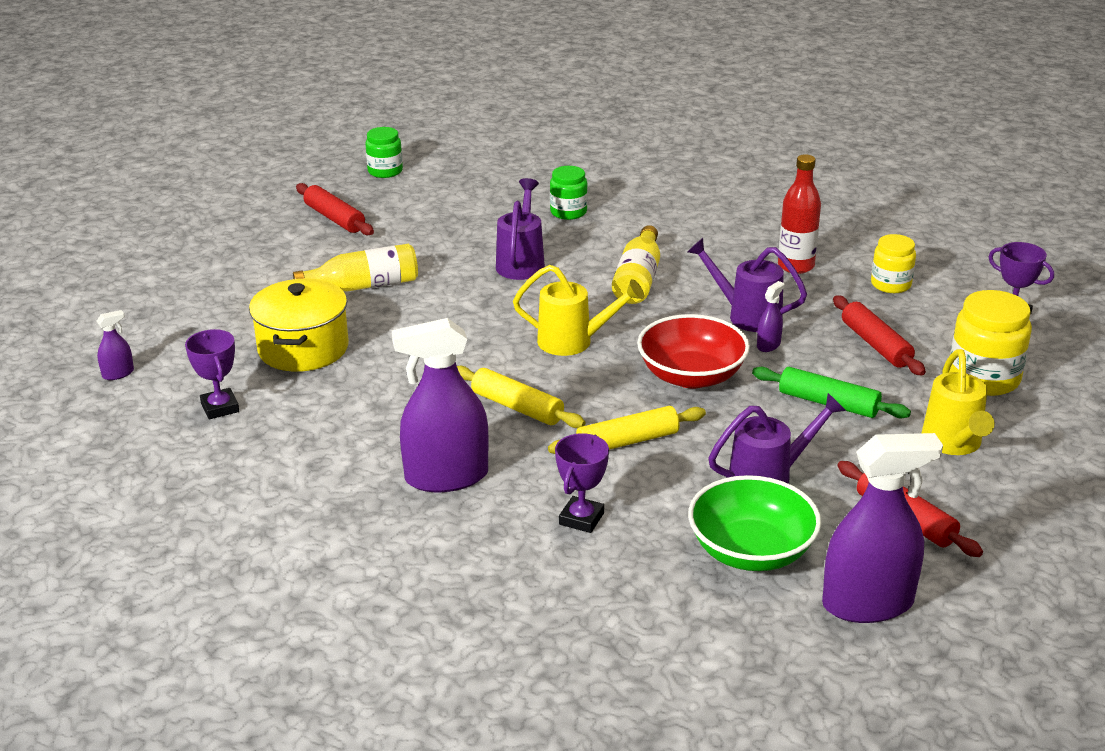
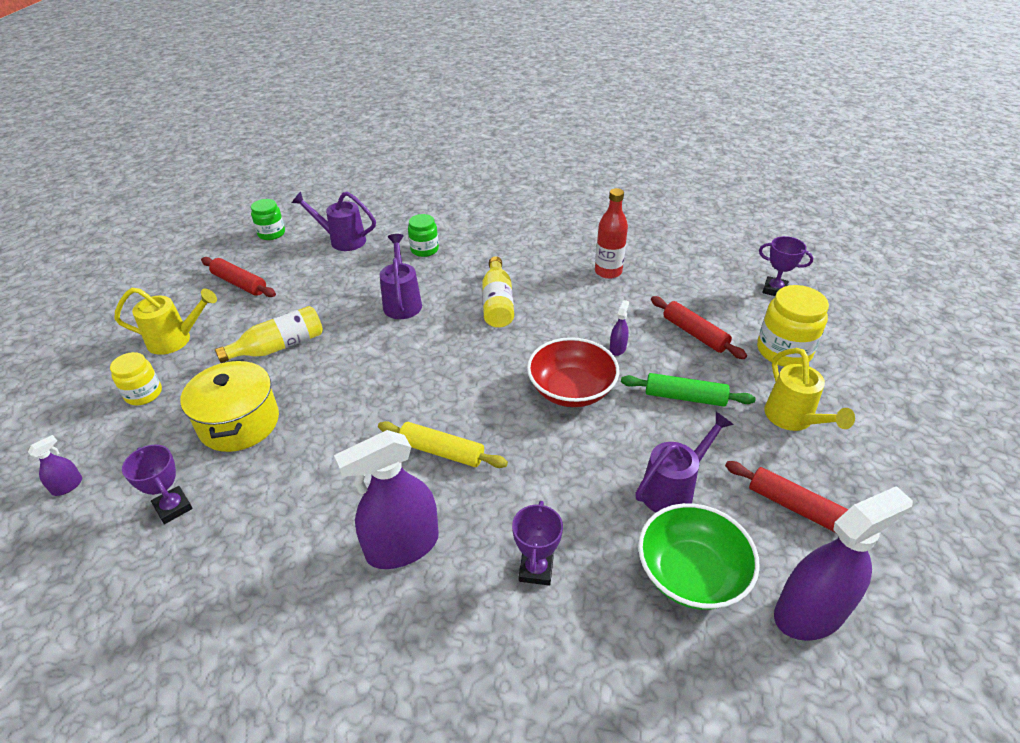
camera: 15 degrees left, 10 degrees up
yellow watering can [513,265,644,356] -> yellow watering can moved to [114,288,217,355]
yellow rolling pin [548,406,706,454] -> none
purple watering can [687,238,807,332] -> purple watering can moved to [292,191,376,251]
yellow jar [871,234,916,293] -> yellow jar moved to [110,352,162,405]

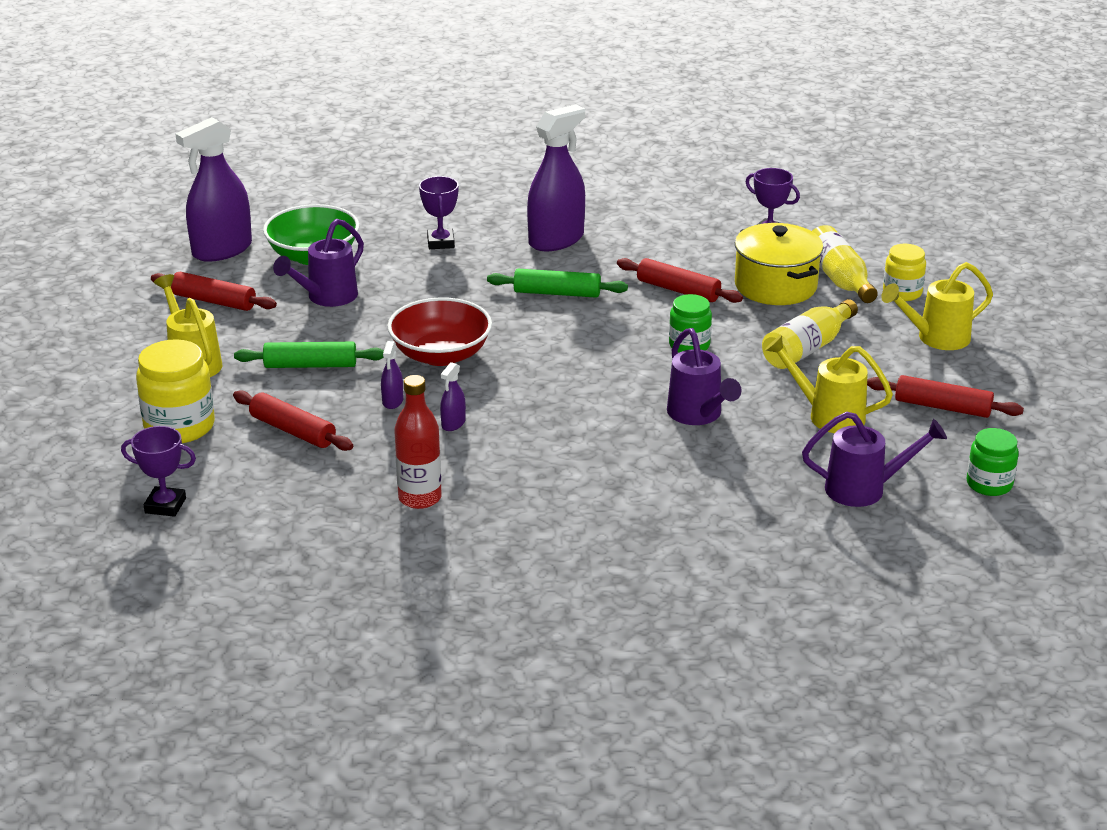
camera: 165 degrees right, 10 degrees down
purple spray bottle [28,435,82,496] -> purple spray bottle moved to [440,362,466,431]
yellow rolling pin [378,421,508,468] -> green rolling pin [487,269,628,298]
green jar [408,214,439,257] -> green jar moved to [669,294,712,353]
yellow bottle [482,256,514,328] -> yellow bottle moved to [812,225,878,303]
none -> red rolling pin [617,258,743,303]
none -> yellow watering can [765,335,893,433]

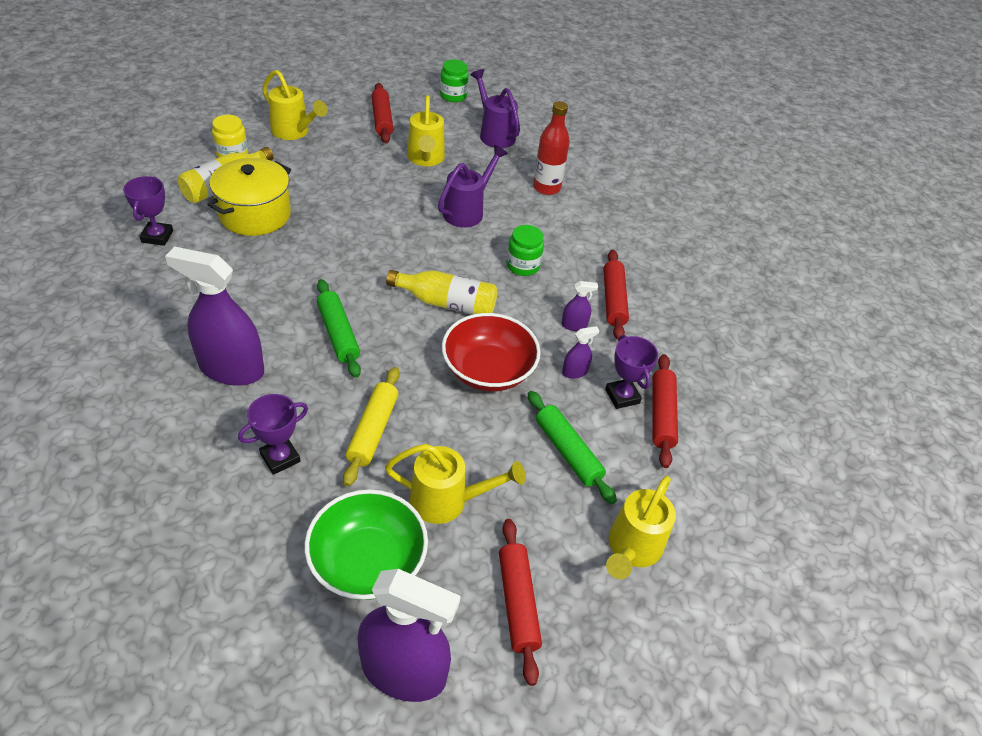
camera: 125 degrees left, 15 degrees up
purple trophy [121,426,196,517] -> purple trophy moved to [605,335,658,409]
yellow jar [136,339,215,443] -> none
purple watering can [273,219,364,307] -> yellow watering can [385,444,526,524]
red bottle [394,375,442,509] -> red bottle moved to [533,101,570,195]
red rolling pin [617,258,743,303] -> red rolling pin moved to [603,250,629,340]
green jar [669,294,712,353] -> green jar moved to [506,225,544,276]
yellow bottle [762,299,858,369] -> yellow bottle moved to [386,270,498,315]
none -> yellow rolling pin [343,367,400,486]

